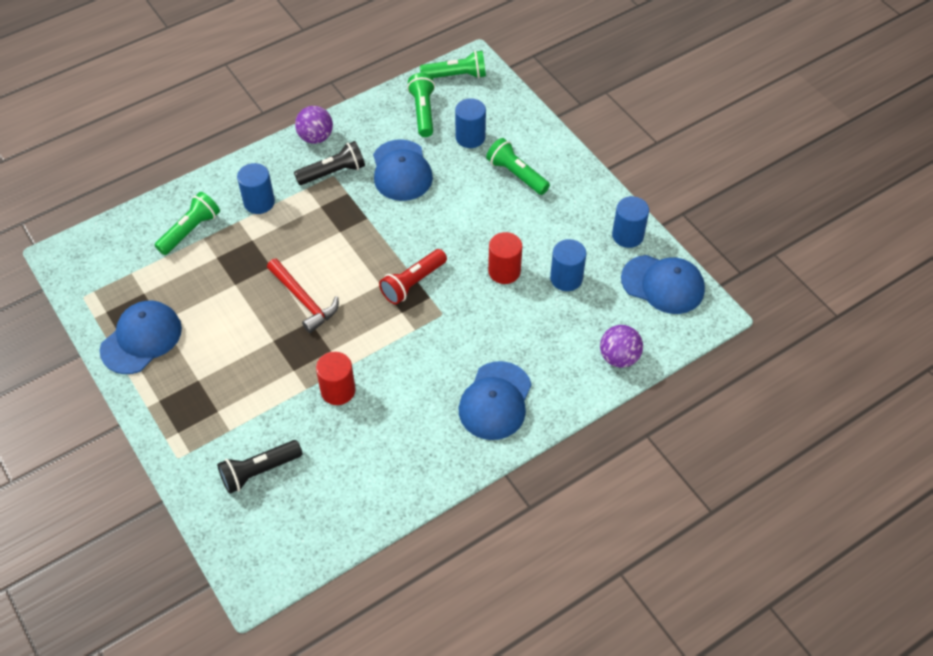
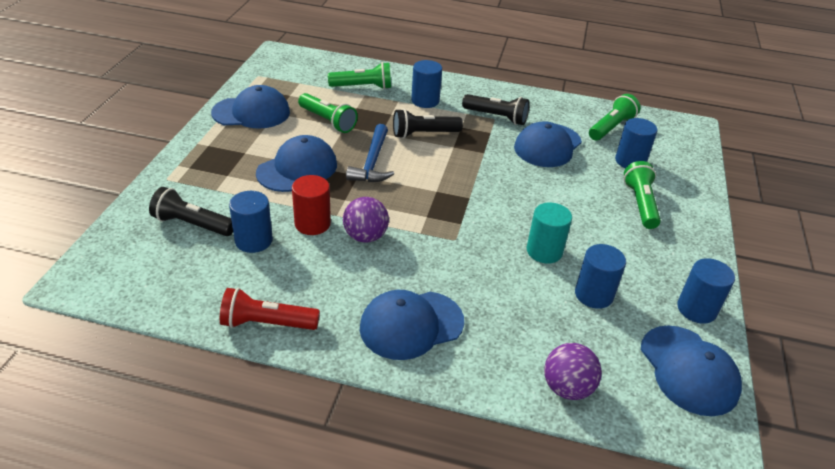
camera: 45 degrees right, 15 degrees down
red hammer [267,258,339,333] -> blue hammer [346,124,394,182]
purple ball [295,106,333,144] -> purple ball moved to [343,197,389,243]
red flashlight [379,249,447,304] -> red flashlight moved to [220,288,320,330]
green flashlight [420,50,486,78] -> green flashlight moved to [298,93,358,133]
red cylinder [488,232,522,284] -> turquoise cylinder [527,202,572,264]
none -> blue cylinder [229,191,273,253]
none -> blue cap [256,135,337,192]
none -> black flashlight [393,109,463,138]

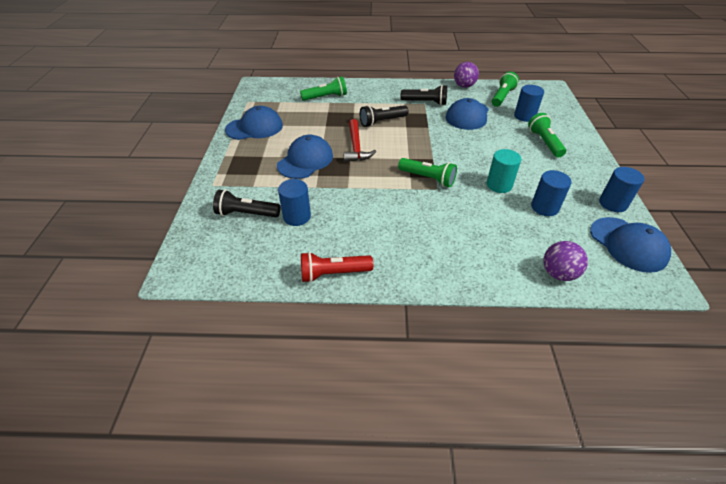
camera: 10 degrees left, 5 degrees up
red cylinder [292,175,331,235] -> none
green flashlight [298,93,358,133] -> green flashlight moved to [398,158,457,187]
purple ball [343,197,389,243] -> purple ball moved to [454,62,479,88]
blue hammer [346,124,394,182] -> red hammer [343,119,376,162]
blue cap [360,290,464,360] -> none
blue cylinder [411,60,442,108] -> none

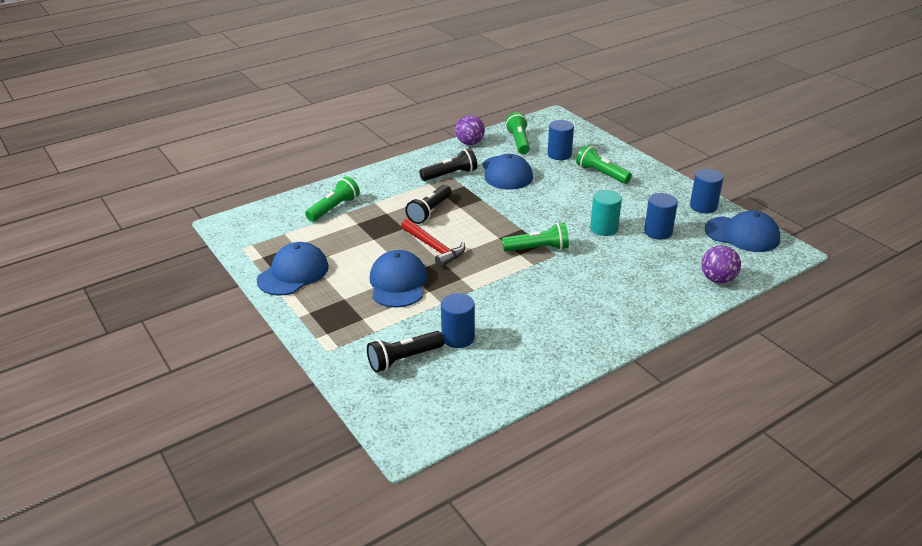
camera: 35 degrees left, 10 degrees down
red flashlight [301,252,373,283] -> none

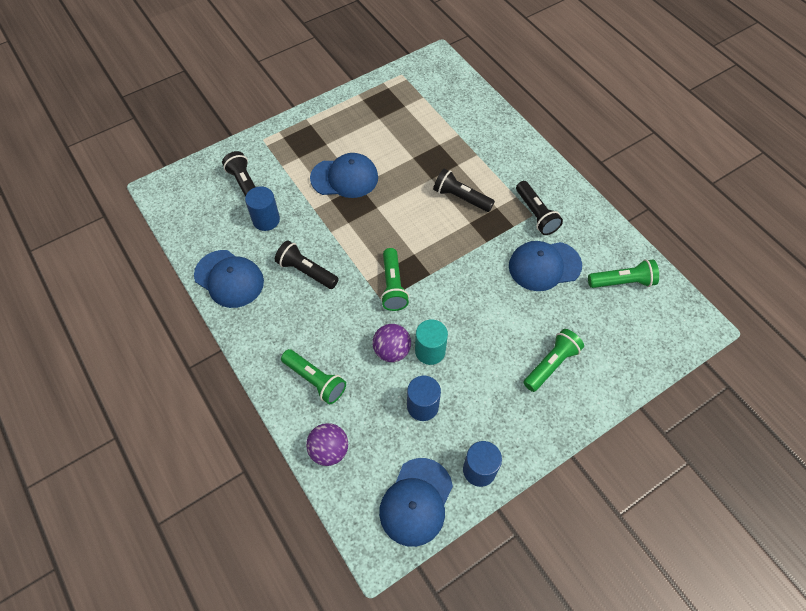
camera: 90 degrees right, 25 degrees up
blue cap [257,242,329,296] -> blue cap moved to [194,250,264,308]
green flashlight [305,176,360,222] -> green flashlight moved to [281,349,346,404]
red hammer [401,219,465,267] -> none
purple ball [455,115,485,145] -> purple ball moved to [373,324,411,362]
blue cylinder [548,120,574,160] -> none
none -> black flashlight [275,240,339,289]

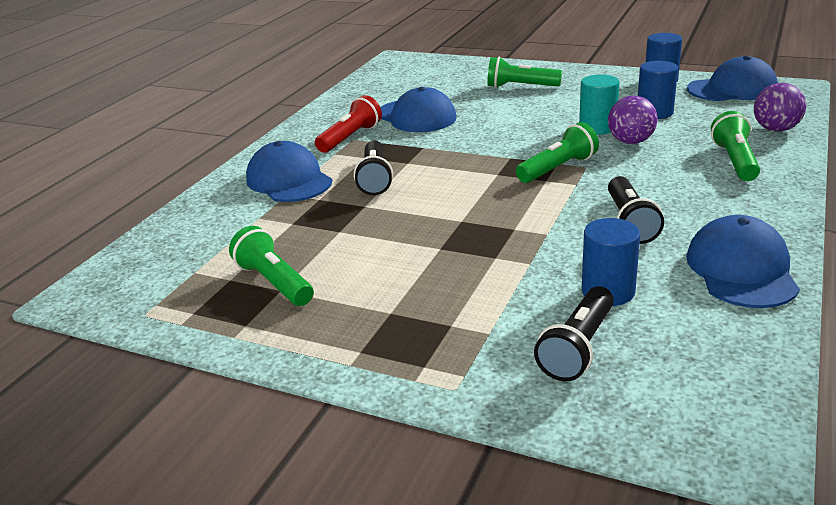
camera: 120 degrees left, 30 degrees down
blue cap [310,153,378,198] -> blue cap moved to [246,141,332,202]
black flashlight [516,181,563,235] -> red flashlight [315,95,382,153]
green flashlight [588,259,659,288] -> green flashlight moved to [229,226,314,306]

